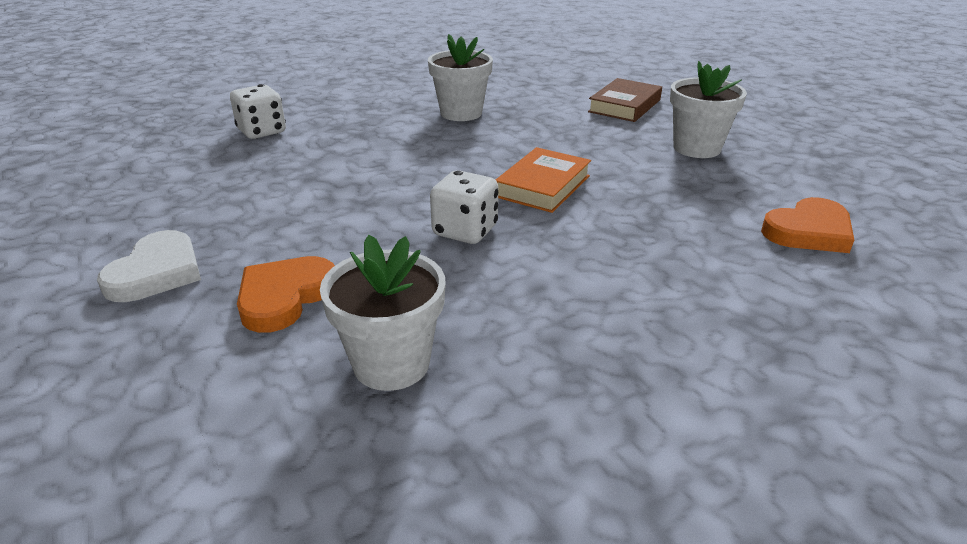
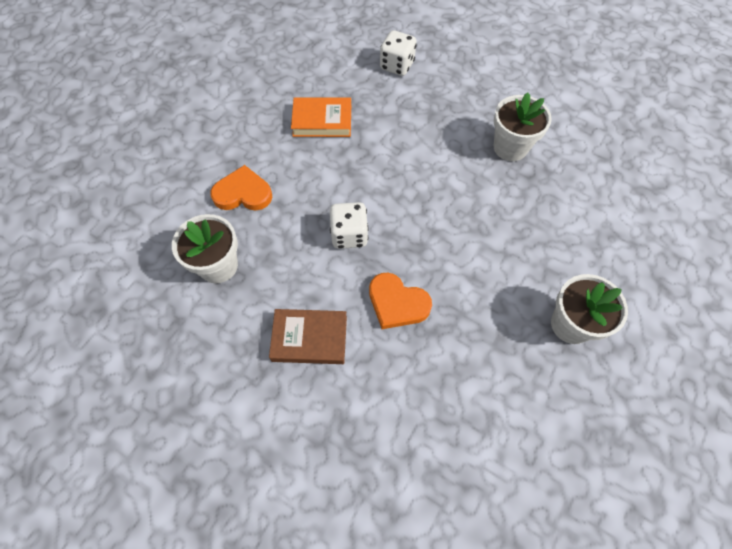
camera: 60 degrees right, 30 degrees up
white heart [97,230,201,302] -> none
orange book [496,147,591,213] -> orange book moved to [291,97,351,137]
brown book [588,78,662,122] -> brown book moved to [269,309,347,364]
orange heart [761,197,854,253] -> orange heart moved to [369,273,432,329]

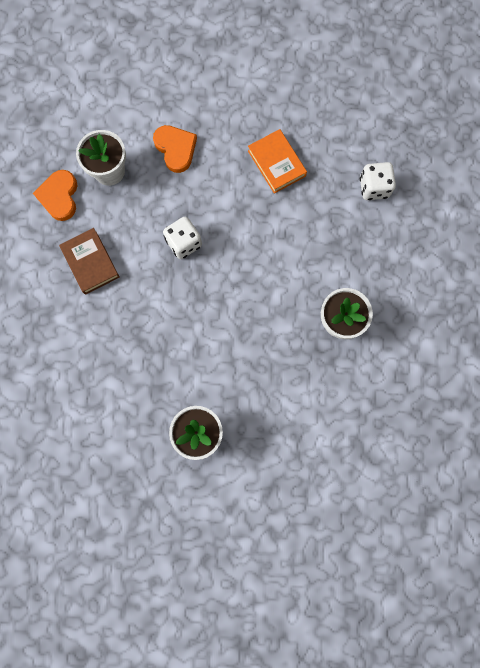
camera: 60 degrees right, 15 degrees up
orange heart [369,273,432,329] -> orange heart moved to [33,170,78,221]

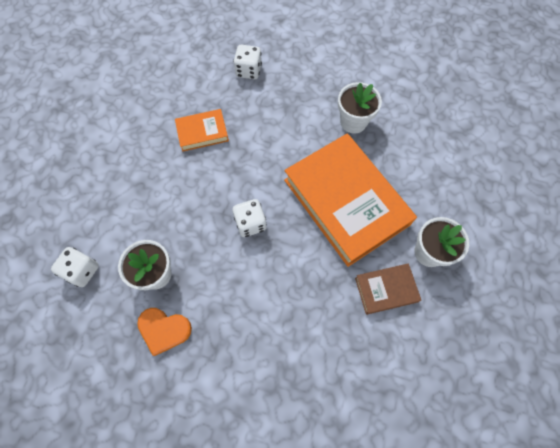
camera: 75 degrees left, 10 degrees down
brown book [59,228,120,295] -> brown book moved to [355,263,421,315]
orange heart [153,125,197,173] -> none
none -> white dice [51,247,99,287]
none -> orange book [284,133,417,267]

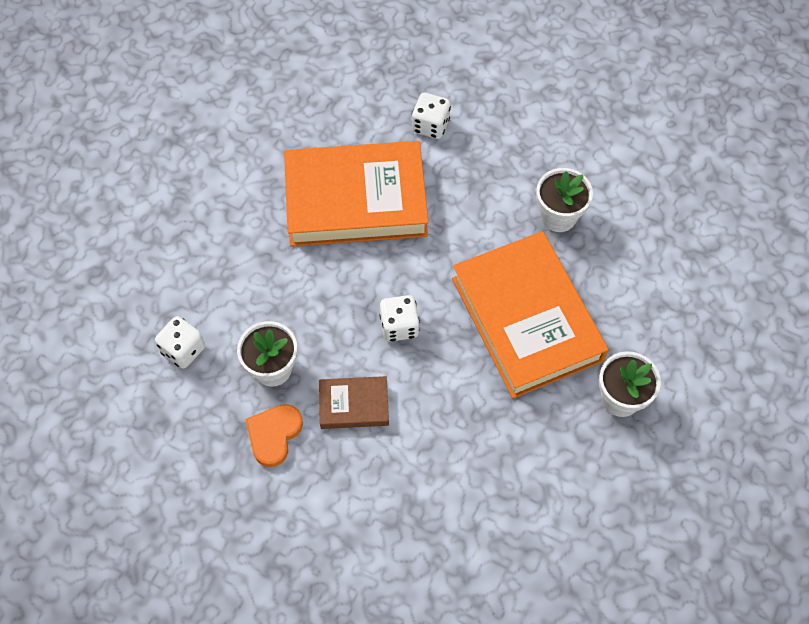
camera: 10 degrees right, 5 degrees down
orange heart [137,308,192,356] -> orange heart turned 90 degrees clockwise [245,404,303,467]
orange book [175,109,229,152] -> orange book [284,141,428,247], size x2.19
brown book [355,263,421,315] -> brown book moved to [319,376,389,429]

